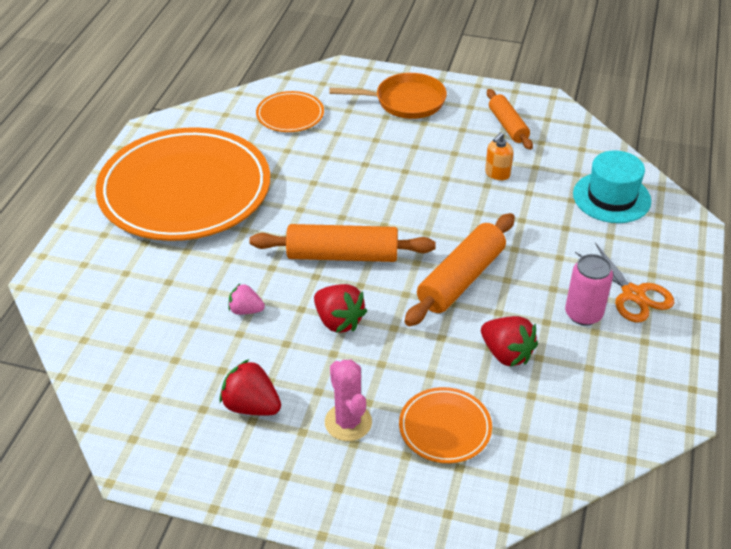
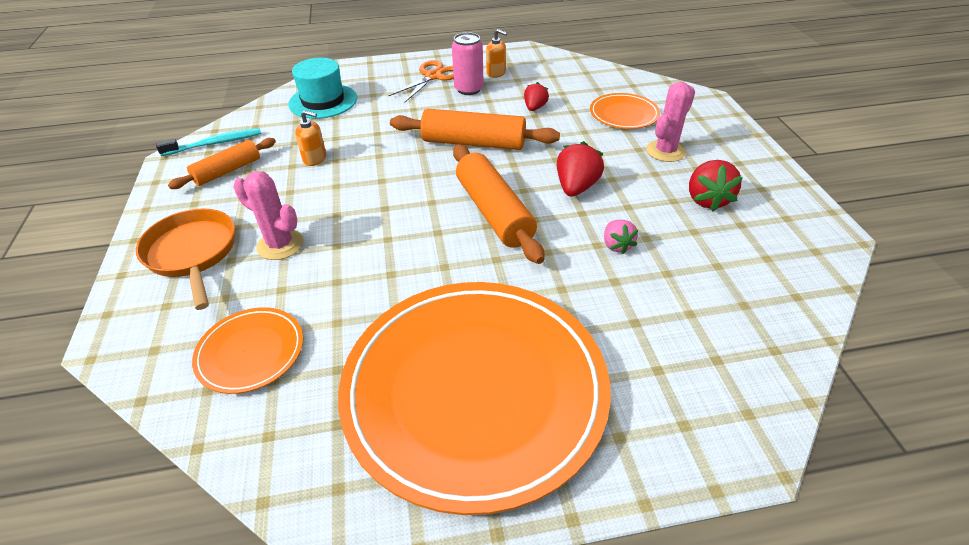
camera: 115 degrees left, 0 degrees up
red strawberry [481,316,538,367] -> red strawberry [524,82,549,111], size x0.64
none -> turquoise toothbrush [156,128,261,156]
none -> pink cactus [233,171,303,260]
none -> orange soap dispenser [486,29,507,78]

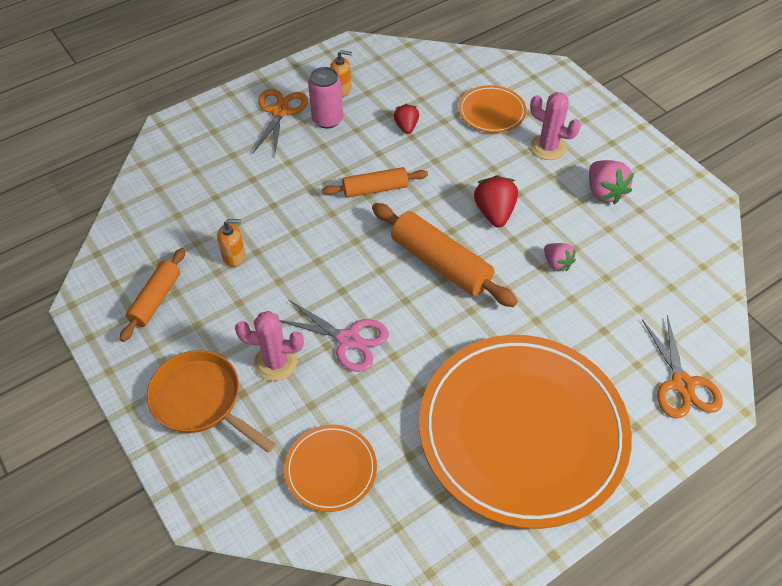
camera: 25 degrees left, 10 degrees up
turquoise toothbrush [156,128,261,156] -> none
turquoise hat [288,58,357,119] -> none
orange rolling pin [390,109,560,150] -> orange rolling pin [322,167,428,198], size x0.63
pink cactus [646,82,695,162] -> pink cactus turned 75 degrees counterclockwise [530,92,581,160]
red strawberry [689,160,743,211] -> pink strawberry [589,160,634,205]
none -> pink scissors [280,299,389,372]
none -> orange scissors [642,315,723,419]

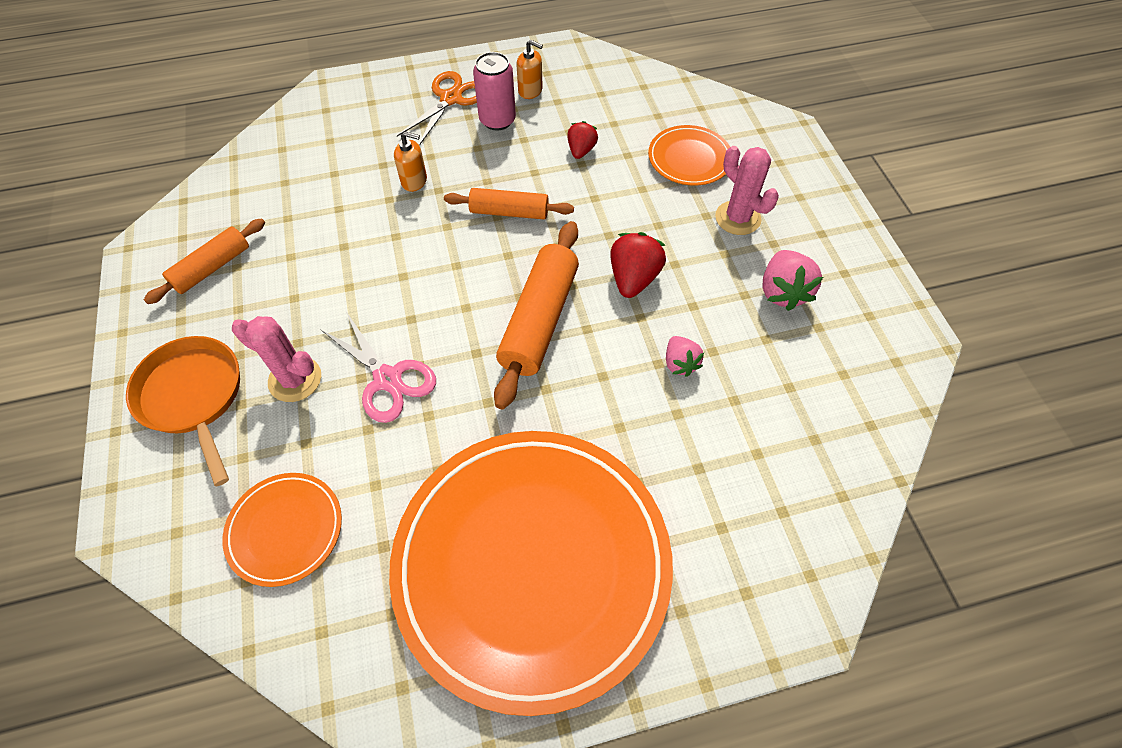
camera: 20 degrees right, 5 degrees up
orange soap dispenser [217,219,246,267] -> orange soap dispenser moved to [394,132,427,192]
orange rolling pin [372,203,518,307] -> orange rolling pin turned 45 degrees clockwise [494,221,579,409]
orange scissors [642,315,723,419] -> none

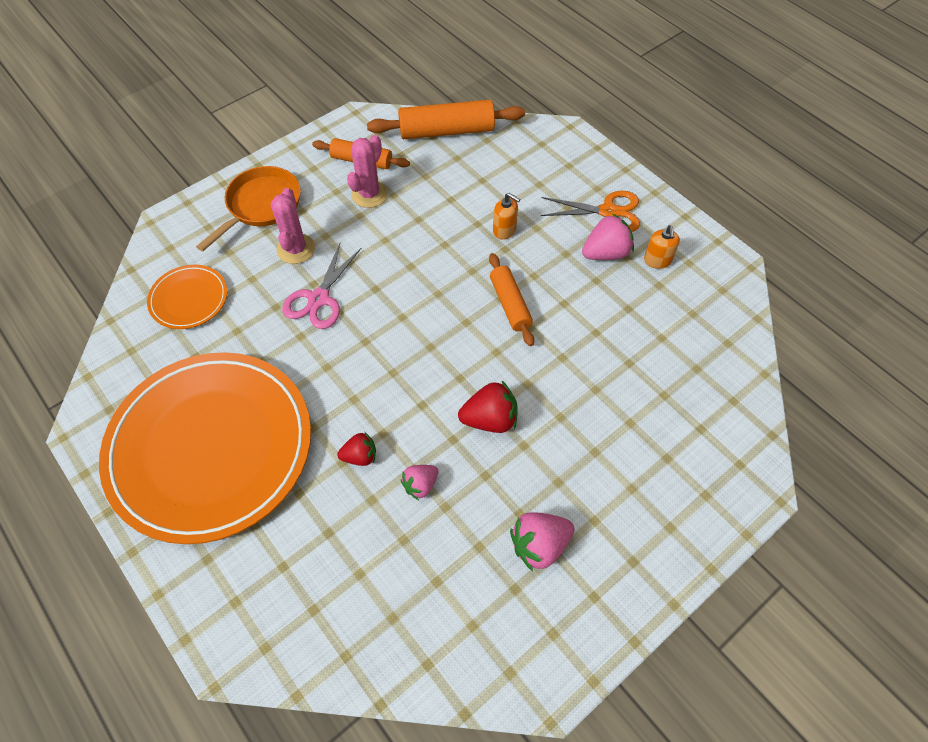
camera: 65 degrees right, 0 degrees up
orange soap dispenser [394,132,427,192] -> orange soap dispenser turned 45 degrees counterclockwise [493,193,520,239]
pink can [473,52,516,131] -> pink strawberry [582,213,634,260]
orange rolling pin [494,221,579,409] -> orange rolling pin moved to [367,100,525,139]
red strawberry [567,121,598,159] -> red strawberry moved to [337,432,376,466]
orange plate [648,125,730,185] -> none
pink cactus [715,146,779,235] -> pink cactus moved to [347,135,388,208]

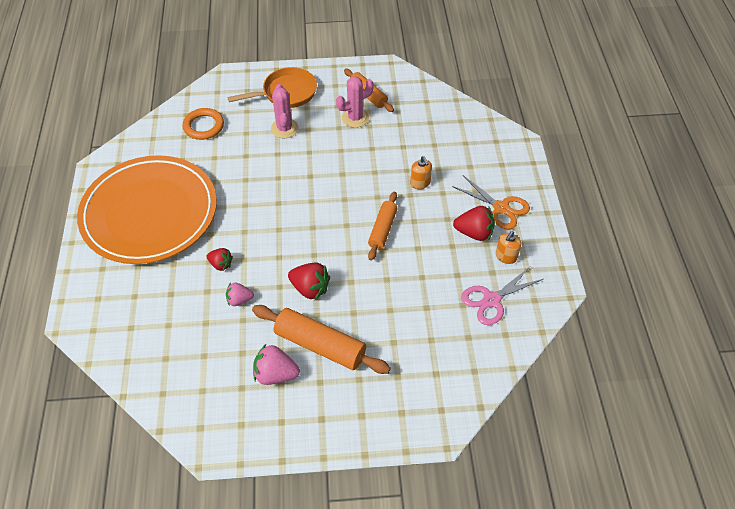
camera: 35 degrees right, 5 degrees down
orange plate [147,265,227,329] -> orange ring [182,108,224,140]
pink cactus [271,188,315,264] -> pink cactus turned 45 degrees counterclockwise [271,84,298,138]
pink scissors [282,243,362,329] -> pink scissors moved to [461,266,543,325]
orange rolling pin [367,100,525,139] -> orange rolling pin moved to [252,305,391,374]
pink strawberry [582,213,634,260] -> red strawberry [453,206,495,241]

